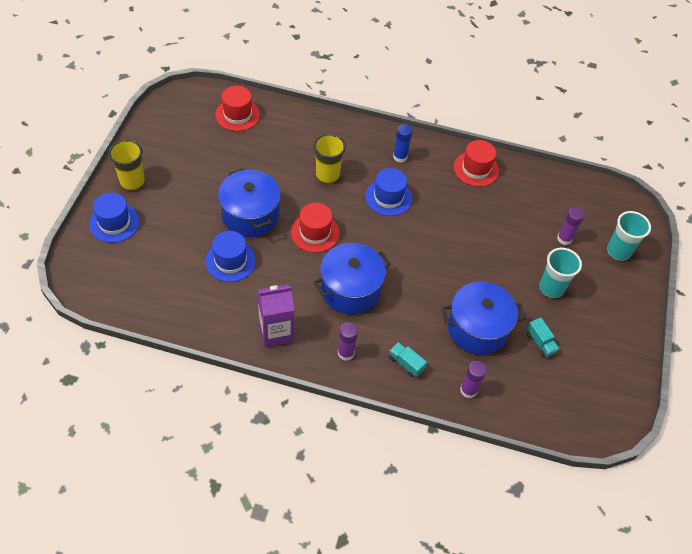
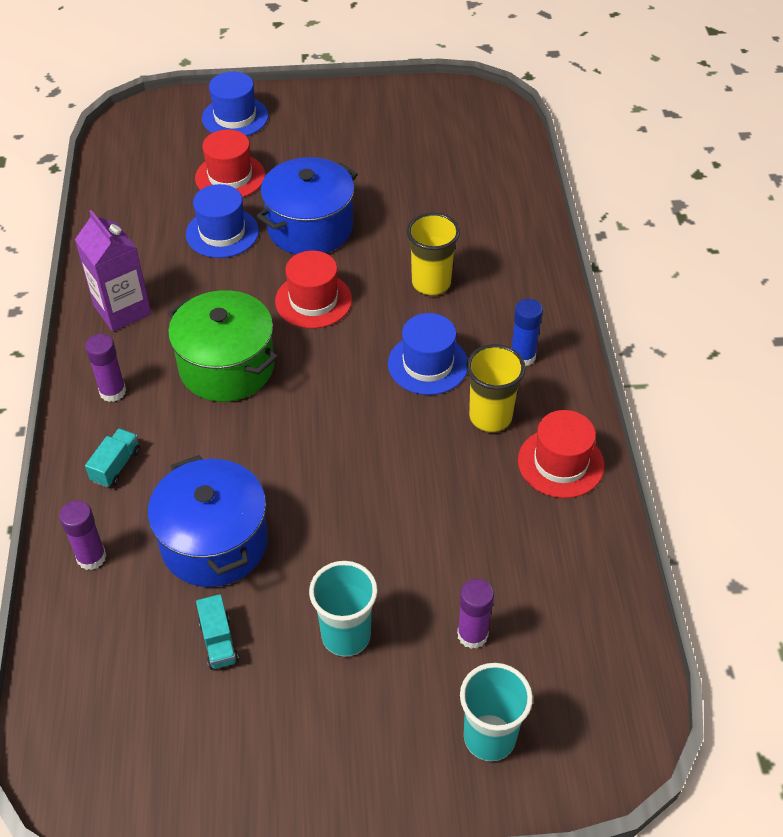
camera: 75 degrees right, 5 degrees down
yellow cup [109,140,145,190] -> yellow cup moved to [466,344,526,433]
red hat [215,86,260,131] -> red hat moved to [195,130,265,197]
blue pot [314,243,391,314] -> green pot [168,290,278,402]
turquoise truck [527,318,559,358] -> turquoise truck turned 60 degrees counterclockwise [196,594,239,670]

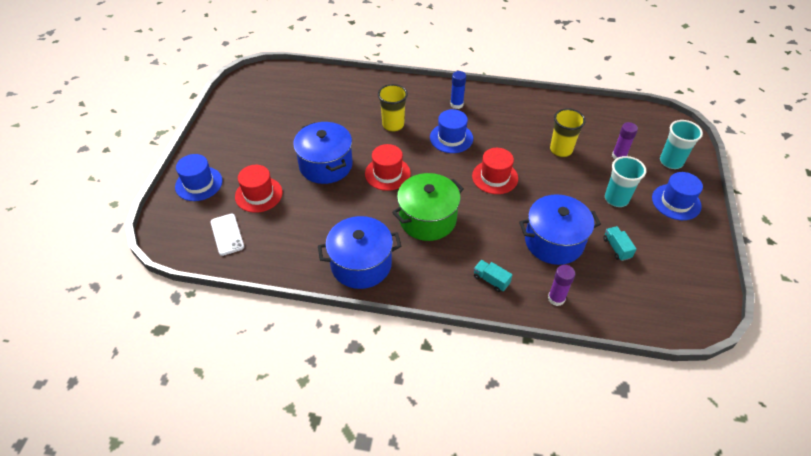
camera: 75 degrees left, 0 degrees up
purple carton [75,210,152,332] -> blue pot [318,216,402,289]
purple glue stick [85,334,126,402] -> none
blue hat [186,184,259,258] -> blue hat moved to [652,172,703,220]
turquoise truck [196,594,239,670] -> turquoise truck turned 105 degrees counterclockwise [603,226,636,261]
yellow cup [466,344,526,433] -> yellow cup moved to [550,108,586,157]
red hat [518,410,604,498] -> red hat moved to [472,148,518,194]
none -> white phone [211,214,244,256]

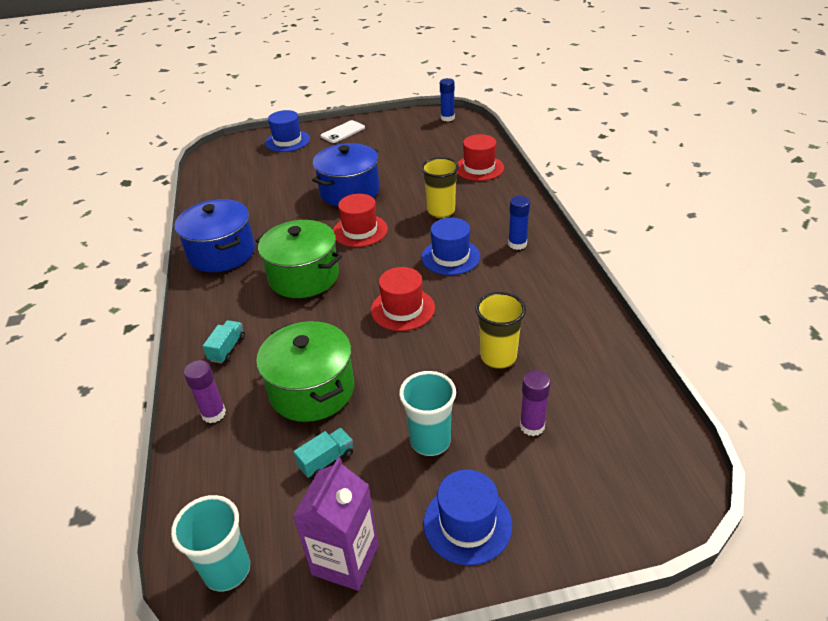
camera: 70 degrees right, 10 degrees down
white phone [211,214,244,256] -> white phone moved to [320,120,365,143]
red hat [235,165,283,213] -> red hat moved to [457,134,504,181]
blue pot [519,194,601,265] -> green pot [256,321,354,422]
turquoise cup [660,120,703,169] -> turquoise cup moved to [171,495,250,592]
none -> purple carton [293,458,378,591]
none -> blue glue stick [440,78,455,122]

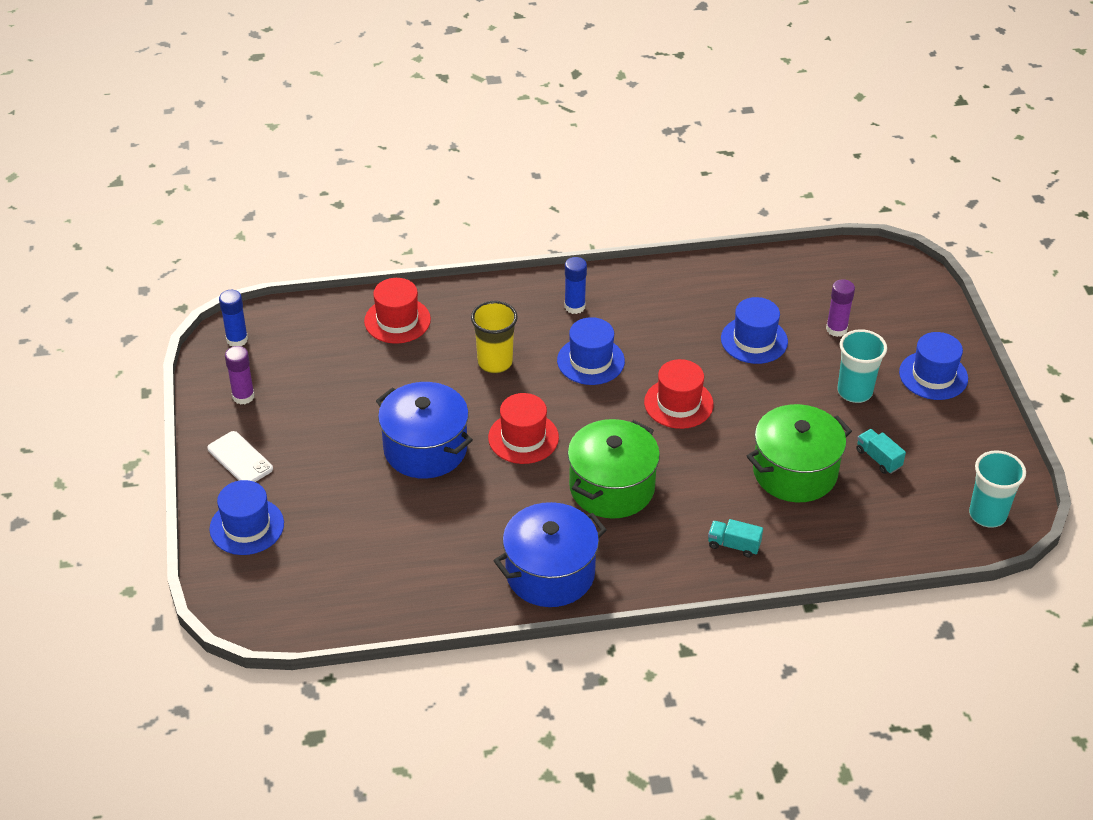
camera: 90 degrees left, 5 degrees up
purple glue stick [184,360,226,423] -> purple glue stick moved to [225,346,255,405]
purple carton [293,458,378,591] -> none
yellow cup [475,292,526,369] -> blue hat [721,297,788,364]

